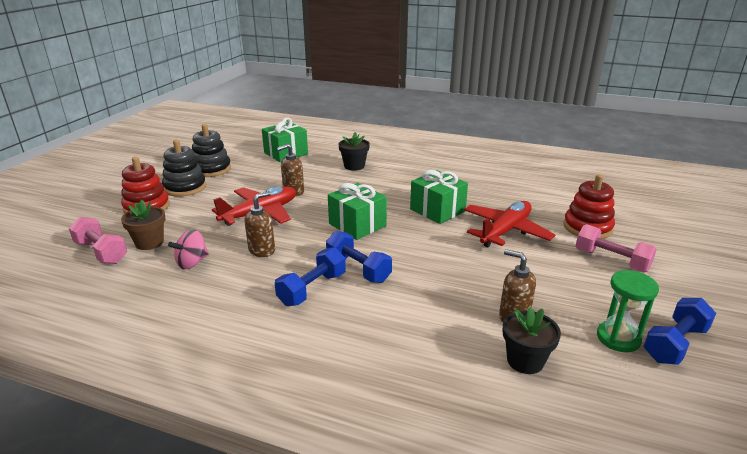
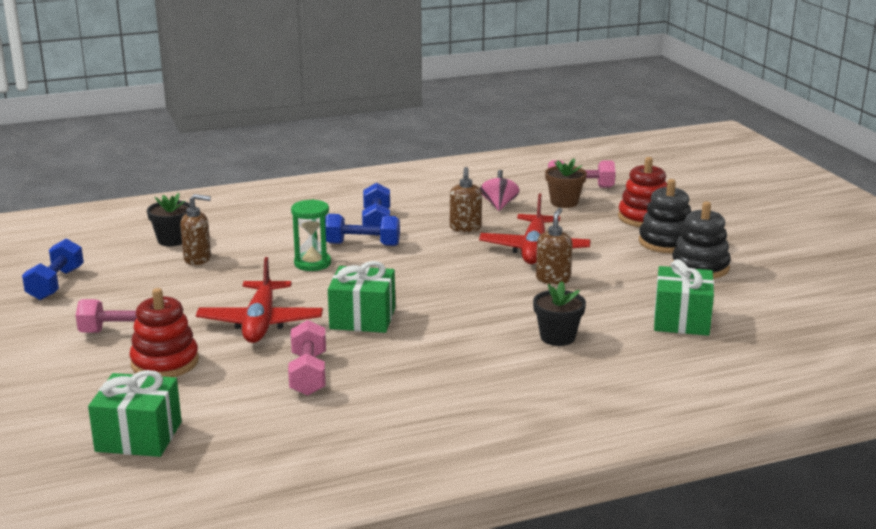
camera: 140 degrees right, 5 degrees down
green gift [328,183,387,240] -> green gift moved to [88,370,182,457]
green hourglass [597,270,659,352] -> green hourglass moved to [291,199,331,271]
none -> pink dumbbell [288,320,326,396]

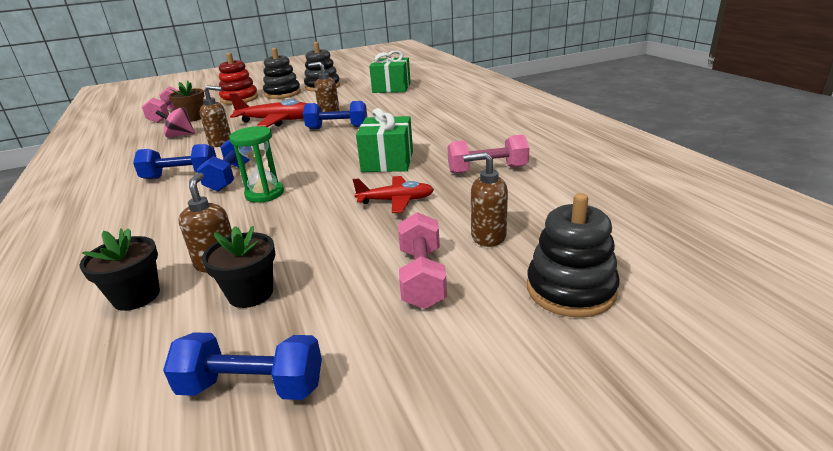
camera: 90 degrees left, 5 degrees up
green gift [88,370,182,457] -> none
red stacking toy [129,288,199,377] -> brown soap dispenser [463,152,508,247]
red plane [196,257,323,343] -> red plane [353,176,434,213], size x0.63
black flower pot [533,281,586,346] -> black flower pot moved to [202,226,275,308]
none -> blue dumbbell [303,101,367,129]
none -> black stacking toy [527,193,620,318]

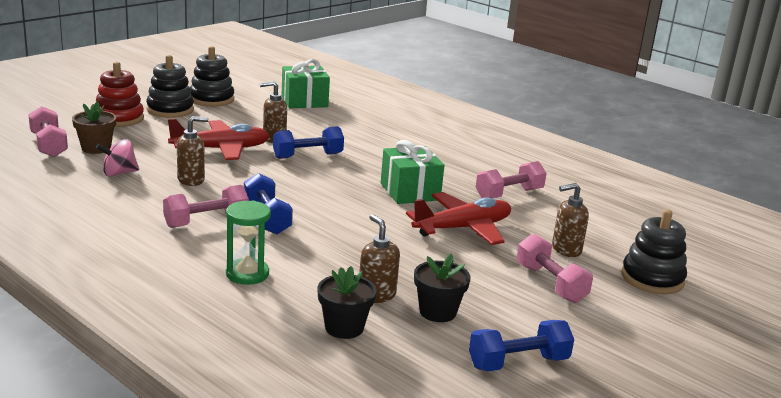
camera: 30 degrees left, 5 degrees down
blue dumbbell [133,144,216,179] -> pink dumbbell [163,185,249,228]
green hourglass [229,126,284,203] -> green hourglass moved to [226,201,271,285]
red plane [353,176,434,213] -> red plane [406,192,511,245], size x1.59

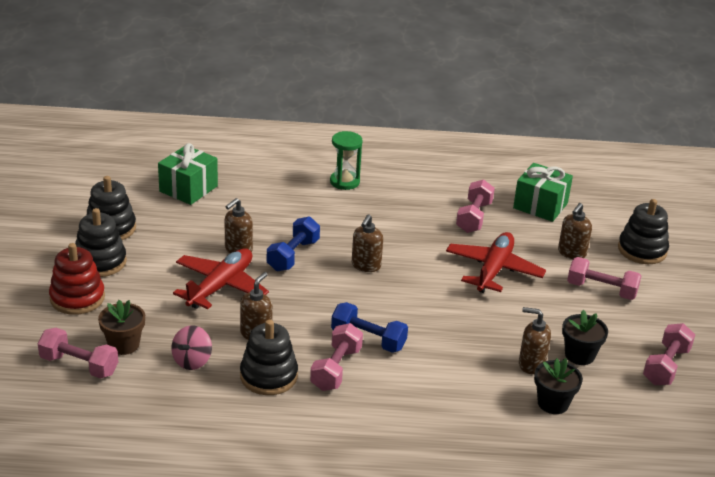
camera: 40 degrees left, 10 degrees up
green hourglass [226,201,271,285] -> green hourglass moved to [330,131,363,190]
green gift [381,140,444,204] -> green gift moved to [513,163,573,222]
blue dumbbell [469,320,574,371] -> pink dumbbell [643,323,695,385]
none -> black stacking toy [240,320,298,395]
none -> brown soap dispenser [352,214,383,272]

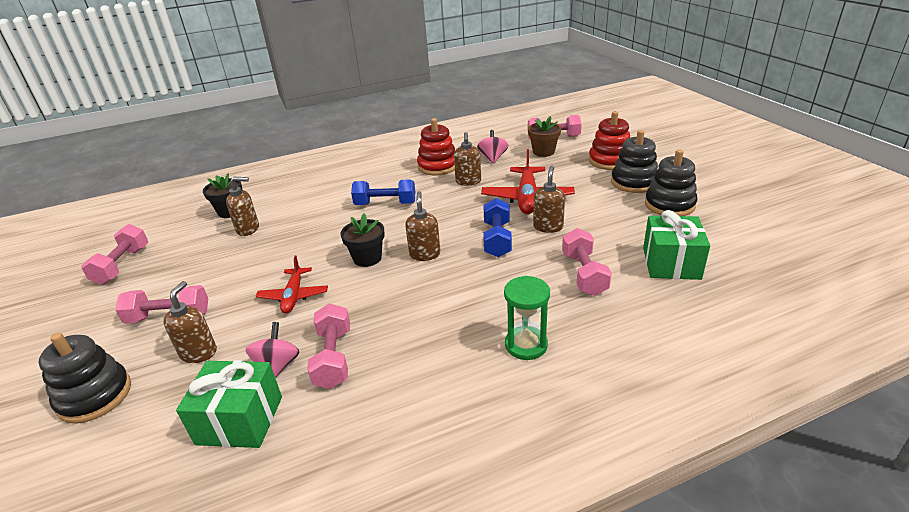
camera: 160 degrees right, 0 degrees up
black stacking toy [240,320,298,395] -> red stacking toy [417,118,455,176]
pink dumbbell [310,323,363,391] -> pink dumbbell moved to [562,228,612,296]
red plane [446,232,546,293] -> red plane [256,256,328,314], size x0.63
black flower pot [562,310,608,365] -> black flower pot moved to [340,213,385,267]
none -> pink spinning top [245,322,299,378]

